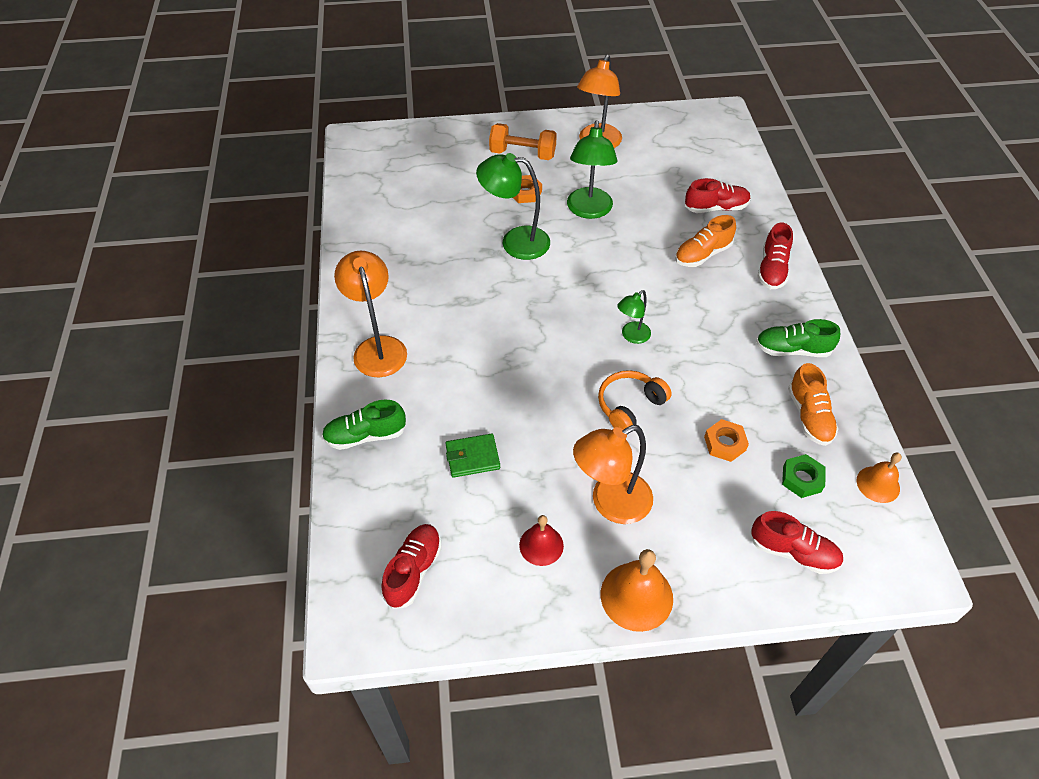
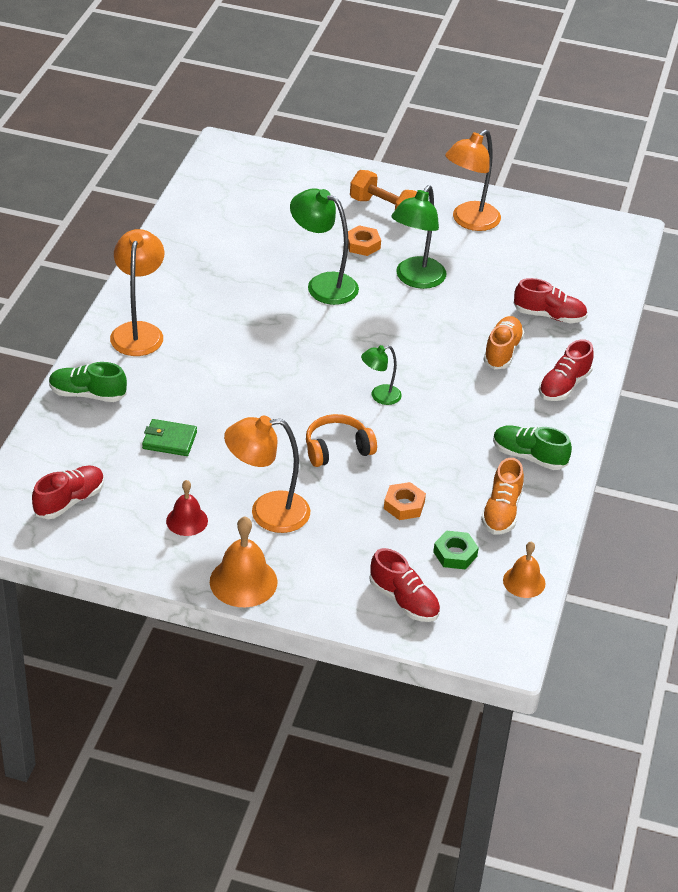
camera: 20 degrees right, 10 degrees down
orange shoe [675,215,736,267] -> orange shoe turned 120 degrees clockwise [483,316,524,369]

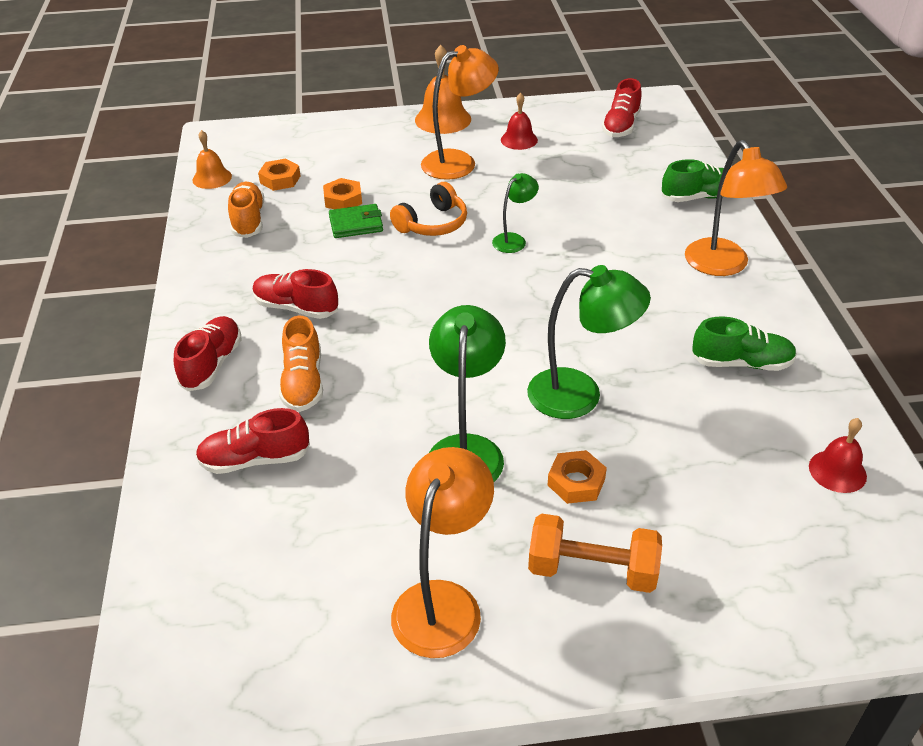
camera: 160 degrees right, 0 degrees up
green wallet [142,419,197,456] -> green wallet moved to [329,204,383,238]
green lamp [361,345,402,405] -> green lamp moved to [492,173,539,253]
red shoe [369,548,440,622] -> red shoe moved to [253,269,338,319]
green nut [433,531,479,569] -> orange nut [258,159,301,191]
green shoe [493,425,572,470] -> green shoe moved to [691,316,797,371]
none -> red bell [809,418,867,493]

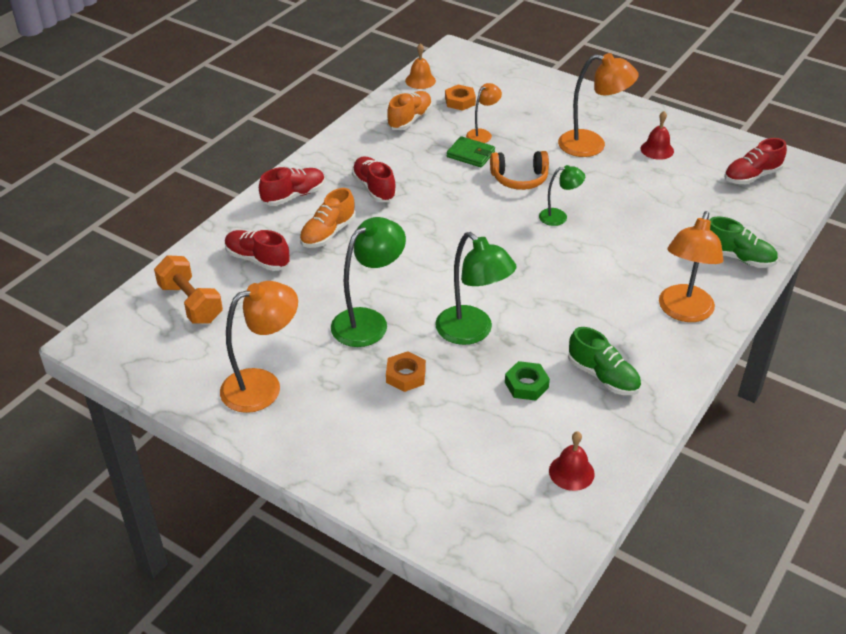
camera: 40 degrees right, 0 degrees up
orange nut [323,178,362,209] -> orange lamp [466,83,502,143]
orange bell [415,45,471,134] -> none
orange dumbbell [528,514,662,593] -> orange dumbbell moved to [154,255,223,323]
none -> green nut [505,361,550,401]

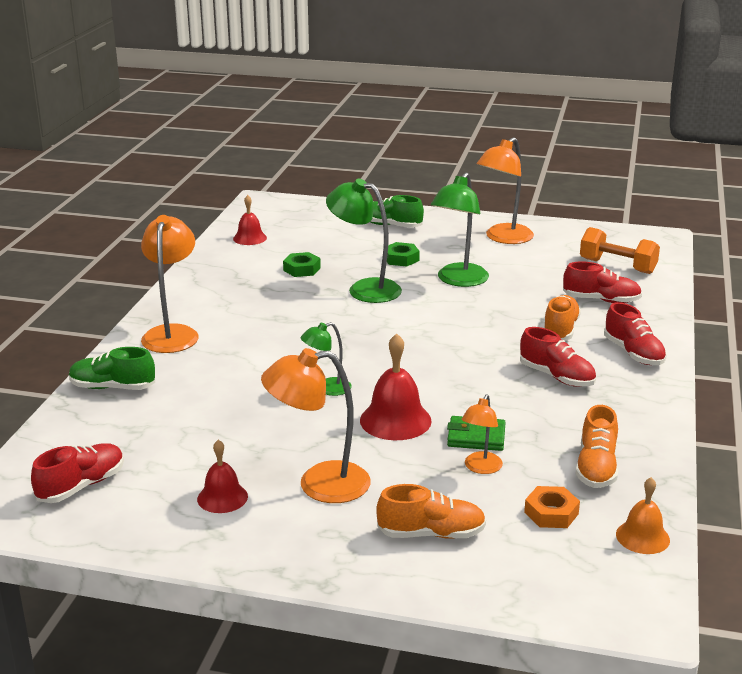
camera: 160 degrees right, 15 degrees down
red shoe [259,167,325,206] -> red shoe turned 60 degrees counterclockwise [604,302,667,365]
orange nut [386,351,426,392] -> green nut [387,242,420,267]
orange headphones [490,151,549,190] -> red bell [360,333,432,440]
green shoe [568,327,641,395] -> green shoe moved to [370,195,424,228]
none -> orange shoe [376,484,486,539]

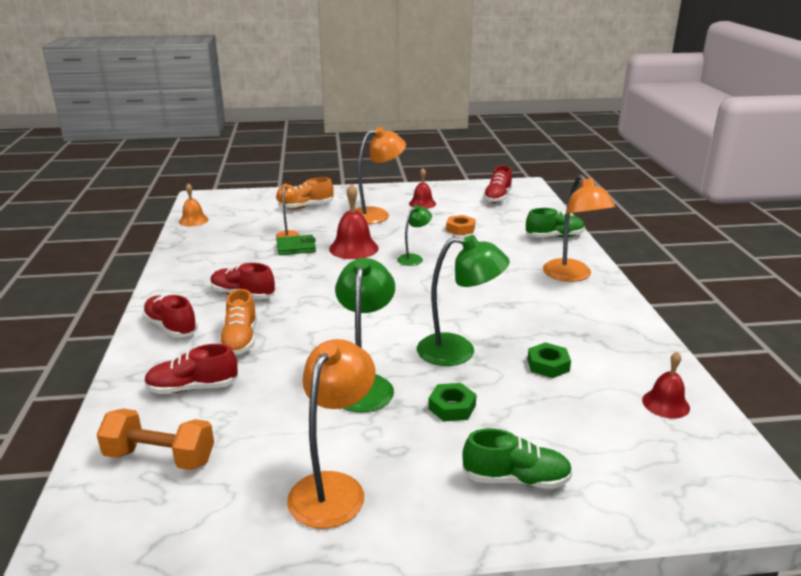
camera: 160 degrees right, 0 degrees up
orange nut [524,486,580,528] -> orange nut moved to [446,215,475,235]
orange shoe [575,405,618,488] -> none

